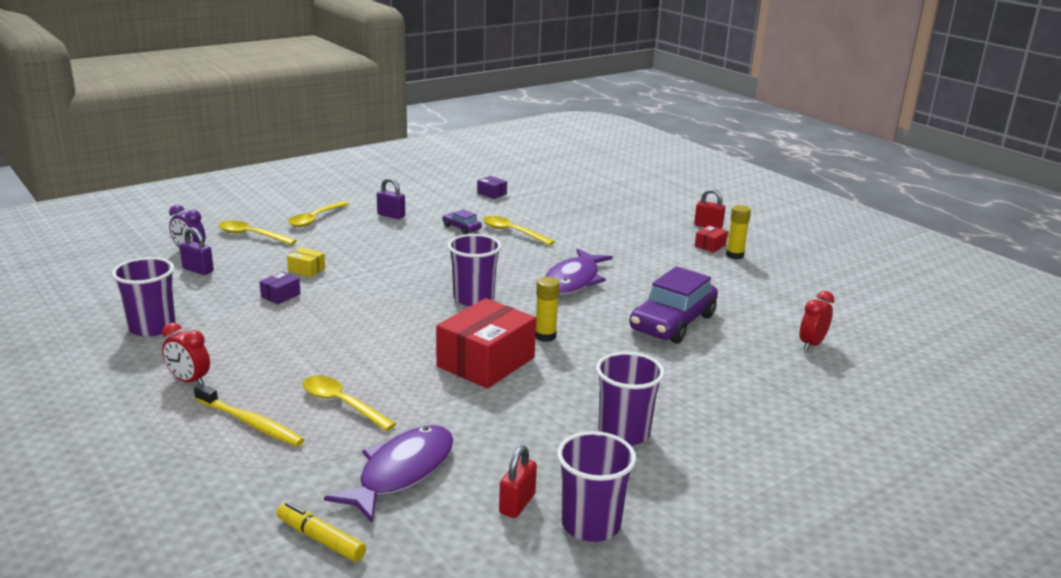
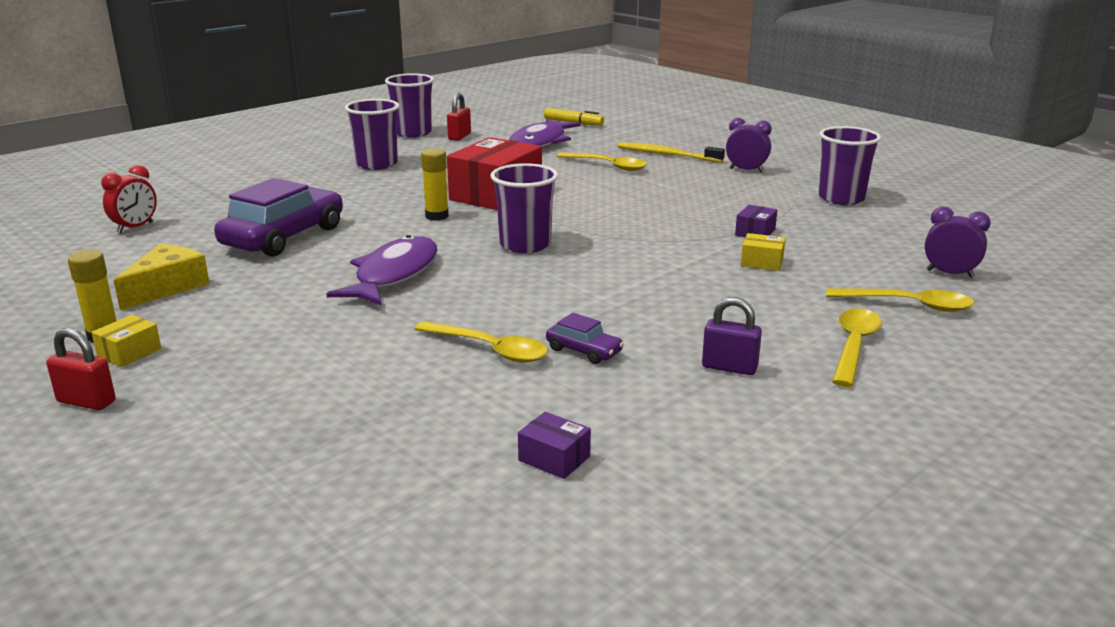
camera: 175 degrees right, 0 degrees up
red clock [162,323,210,385] -> purple clock [726,118,772,172]
purple padlock [180,227,214,275] -> none
red box [695,225,728,253] -> yellow box [91,315,161,367]
none -> yellow cheese [114,244,210,310]

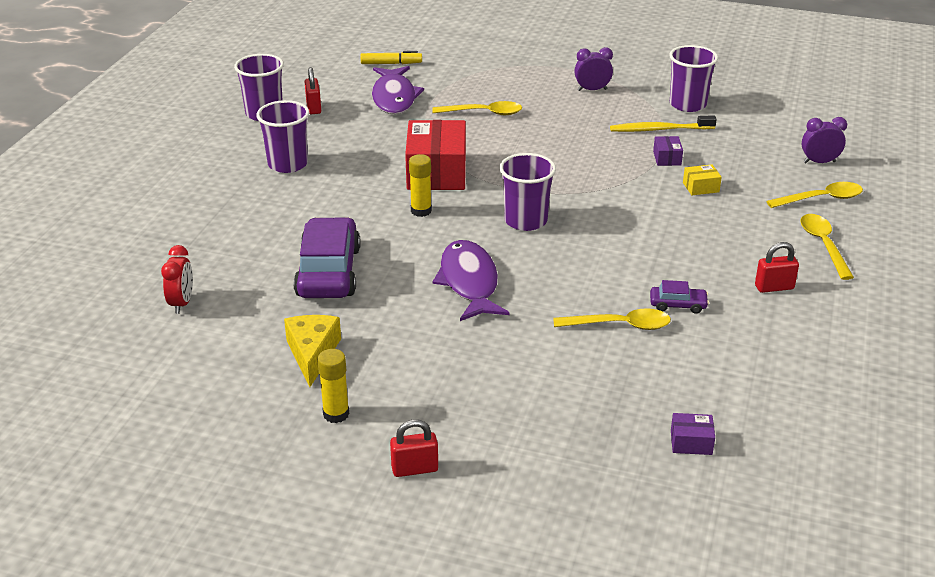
camera: 30 degrees left, 10 degrees up
yellow box [91,315,161,367] -> none
purple box [518,412,591,479] -> purple box moved to [671,413,715,455]
yellow toothbrush [618,142,725,163] -> yellow toothbrush moved to [610,115,717,132]
purple padlock [702,297,762,375] -> red padlock [755,242,799,293]

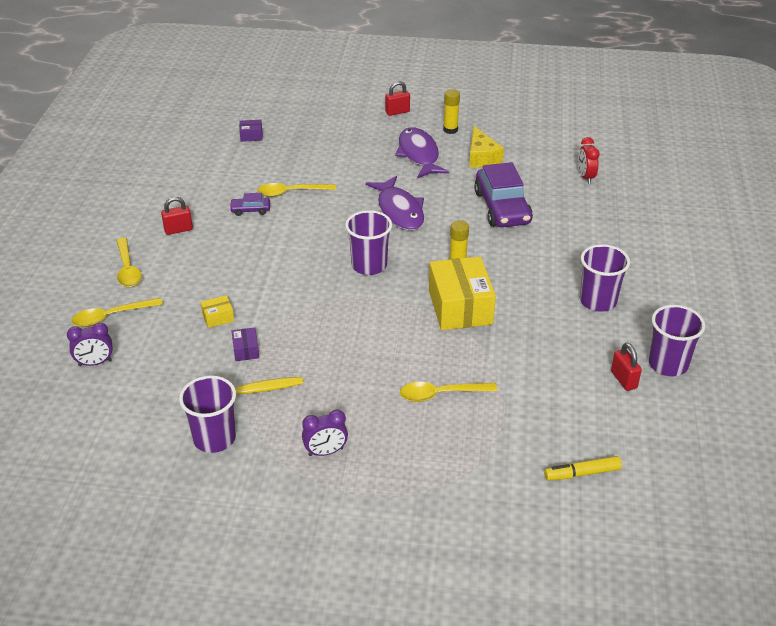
camera: 170 degrees right, 5 degrees up
purple fish [372,66,424,114] -> purple fish moved to [395,127,449,178]
red box [405,120,466,190] -> yellow box [429,256,496,330]

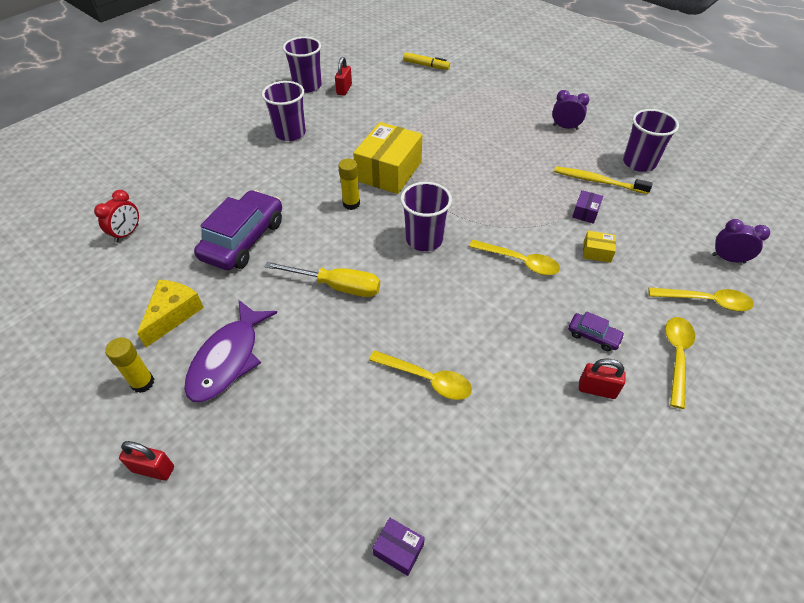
camera: 145 degrees left, 10 degrees up
purple car [229,193,270,216] -> purple car moved to [568,311,625,352]
purple fish [365,176,424,230] -> yellow screwdriver [264,262,380,297]
yellow spoon [400,382,497,402] -> yellow spoon moved to [469,240,560,275]

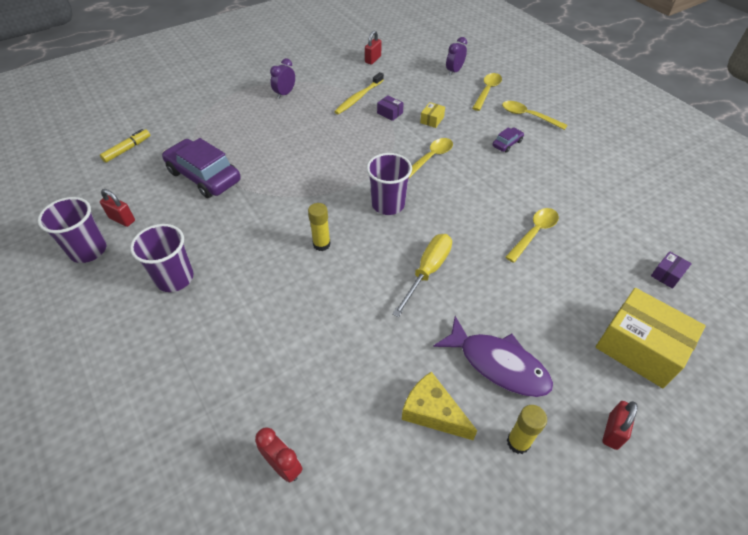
camera: 75 degrees left, 0 degrees up
purple car [194,190,282,270] -> purple car moved to [162,138,241,198]
yellow box [353,122,422,194] -> yellow box moved to [596,288,706,388]
red padlock [579,358,626,399] -> red padlock moved to [365,31,381,65]
purple cup [623,109,679,172] -> none

